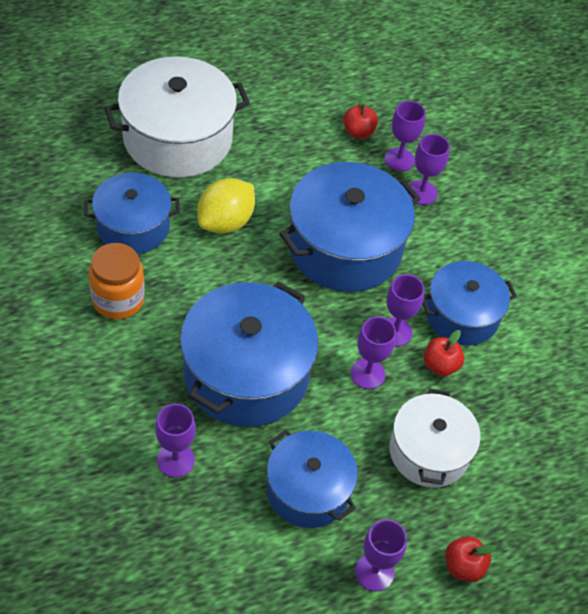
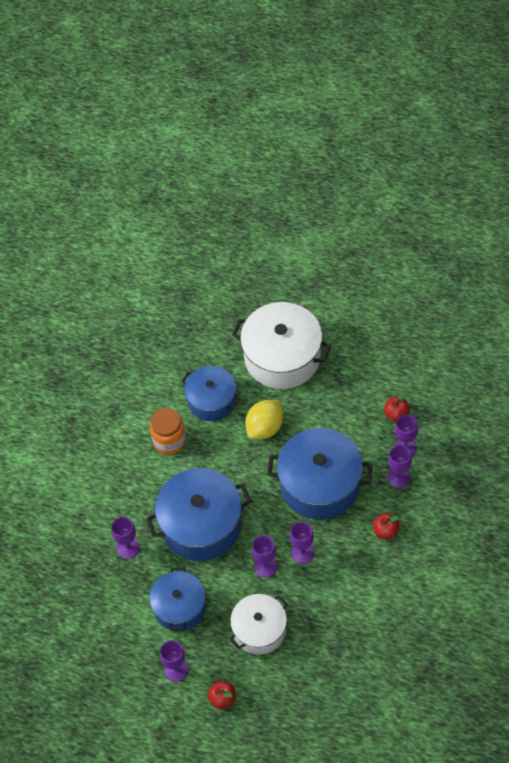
camera: 50 degrees right, 5 degrees up
yellow lemon [197,178,255,233] -> yellow lemon turned 45 degrees counterclockwise [245,400,283,440]
blue pot [423,261,517,346] -> none
red apple [424,330,464,376] -> red apple moved to [373,513,400,539]

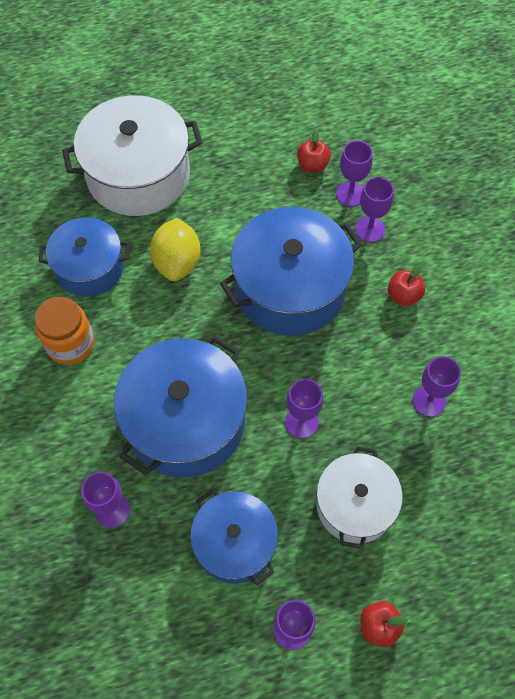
camera: 40 degrees left, 5 degrees up
purple goblet [290,521,314,564] -> purple goblet moved to [413,356,461,417]

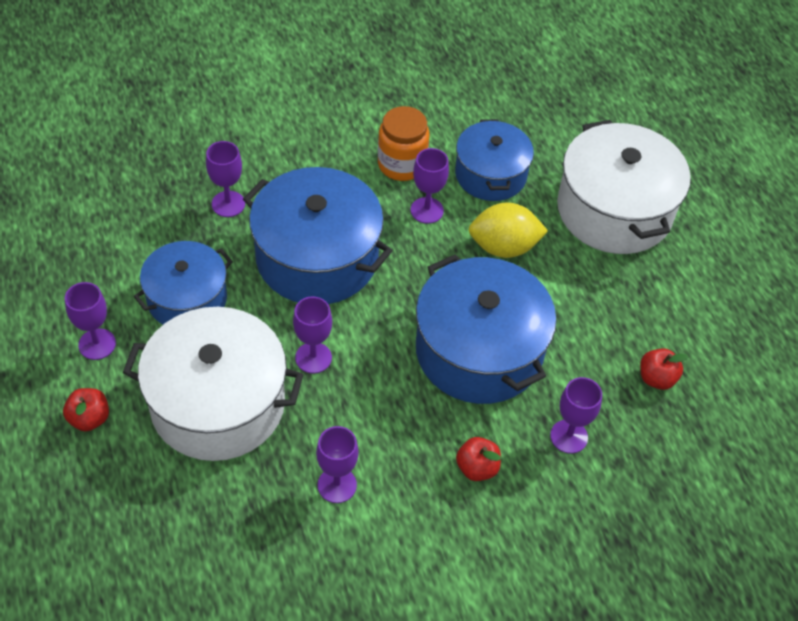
camera: 85 degrees right, 10 degrees down
white pot [316,446,403,549] -> white pot [123,307,303,461], size x1.59
purple goblet [336,141,373,207] -> purple goblet moved to [411,148,449,224]

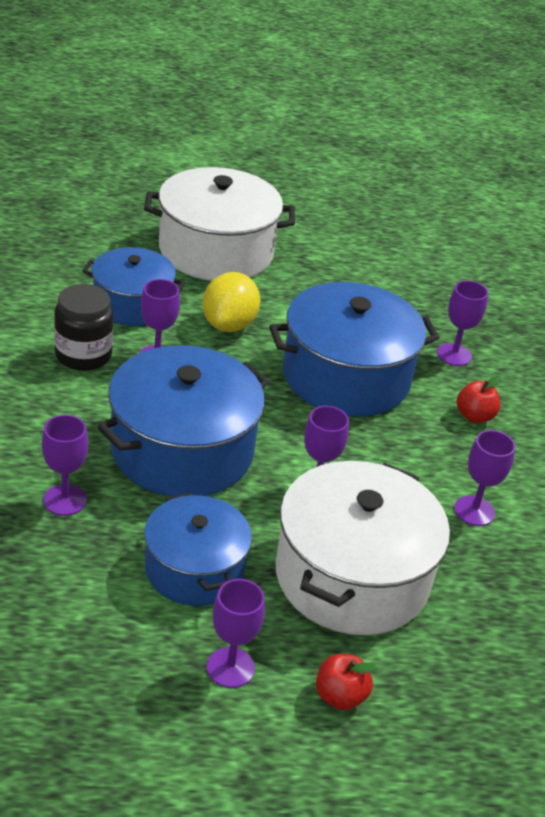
camera: 75 degrees left, 15 degrees down
orange jar [378,106,430,181] -> black jar [54,284,114,371]
red apple [640,348,689,390] -> none

